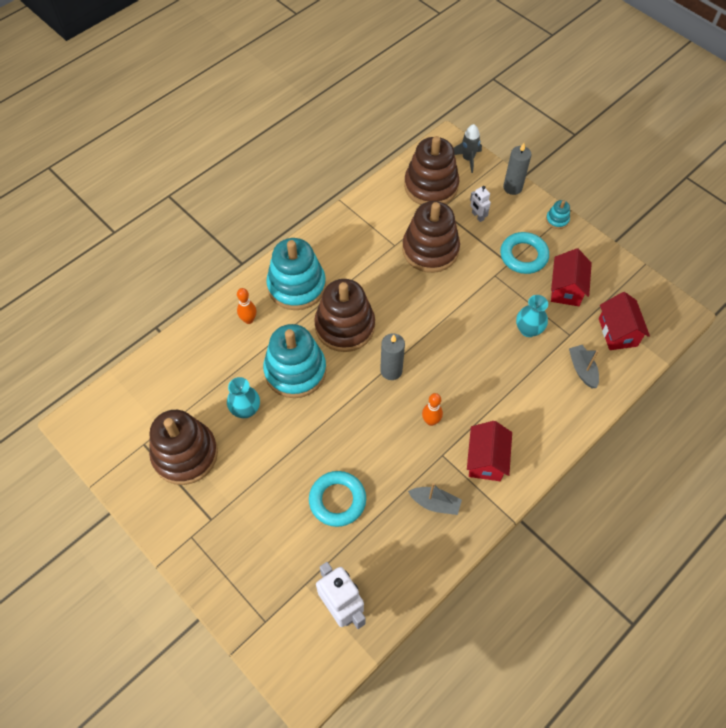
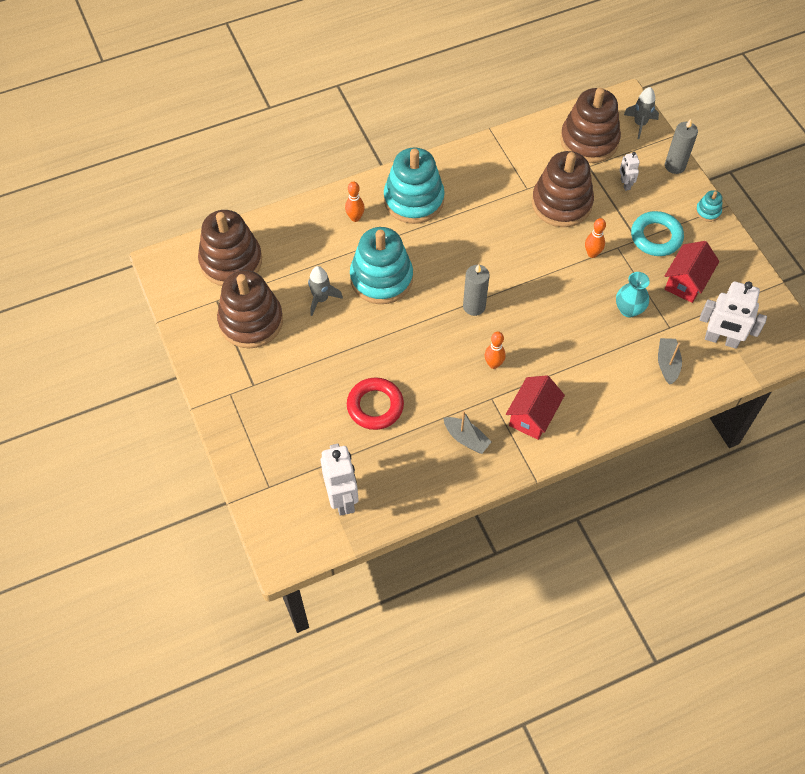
camera: 20 degrees right, 0 degrees up
turquoise vase [227,377,260,418] -> grey rocket [308,266,343,316]
turquoise ring [309,471,366,527] -> red ring [347,377,404,430]
brown stacking toy [314,279,375,352] -> brown stacking toy moved to [198,210,262,286]
red house [599,292,650,350] -> white robot [699,281,767,349]
none -> orange bowling pin [585,218,606,258]

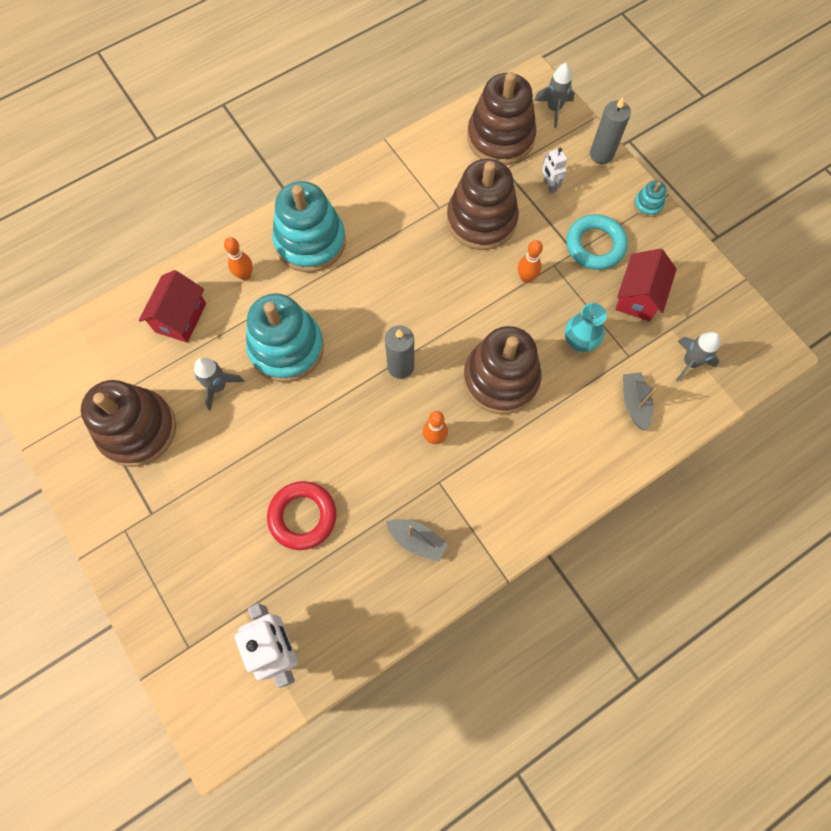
camera: 10 degrees left, 10 degrees up
brown stacking toy [198,210,262,286] -> brown stacking toy moved to [463,326,541,414]
red house [506,375,565,440] -> red house moved to [139,270,206,343]
white robot [699,281,767,349] -> grey rocket [676,332,720,382]

